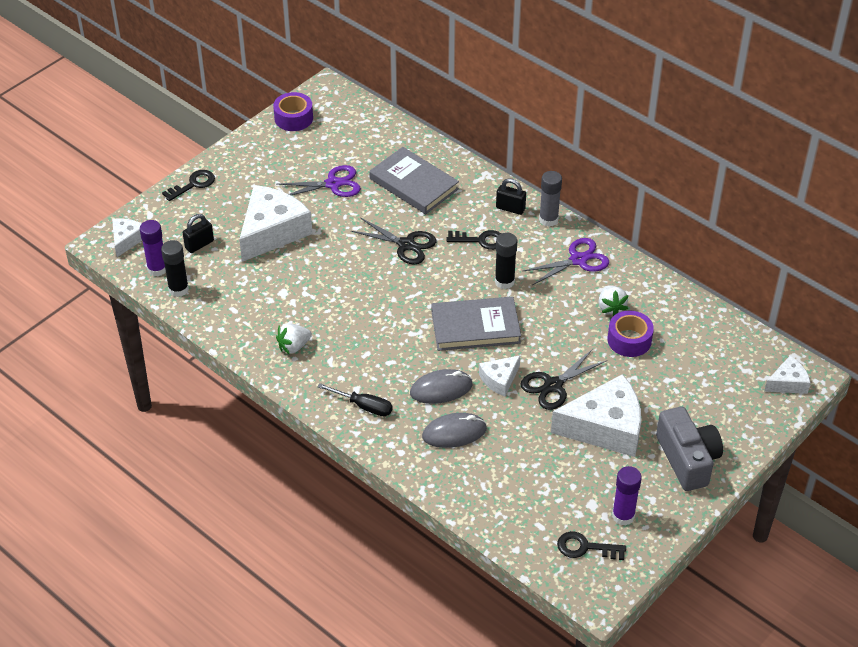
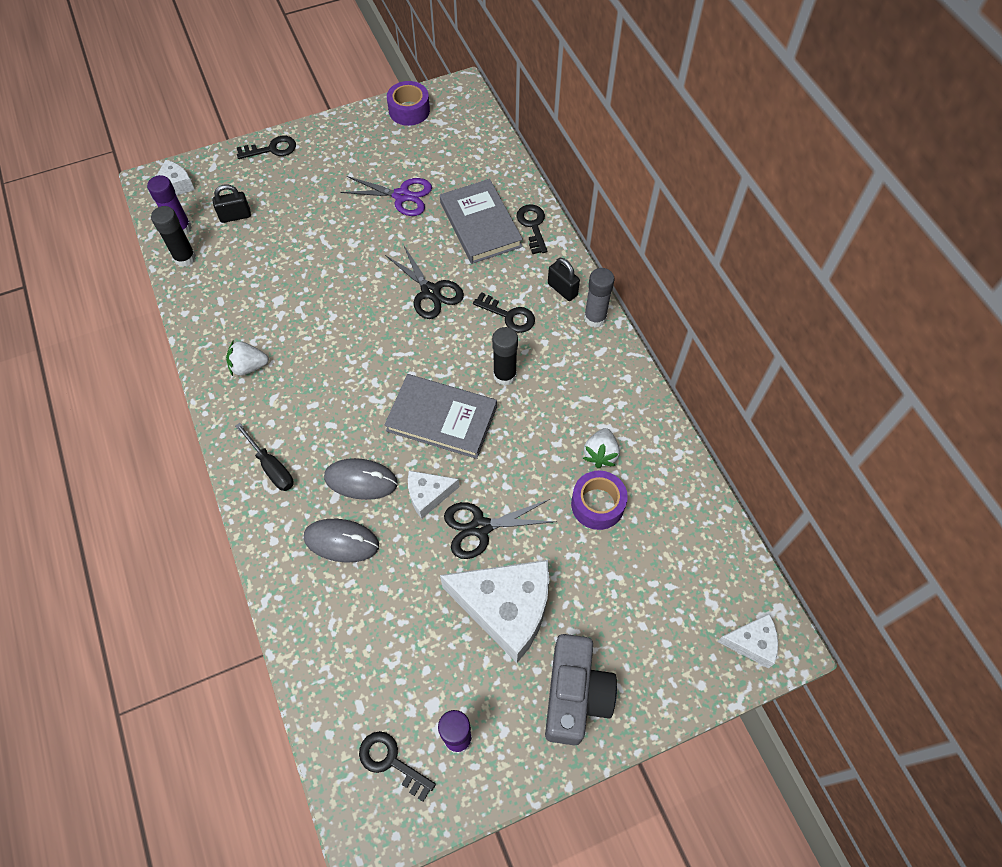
camera: 25 degrees right, 15 degrees up
white cheese [239,185,313,262] -> none
purple scissors [523,238,609,285] -> none
none -> black key [517,204,547,254]

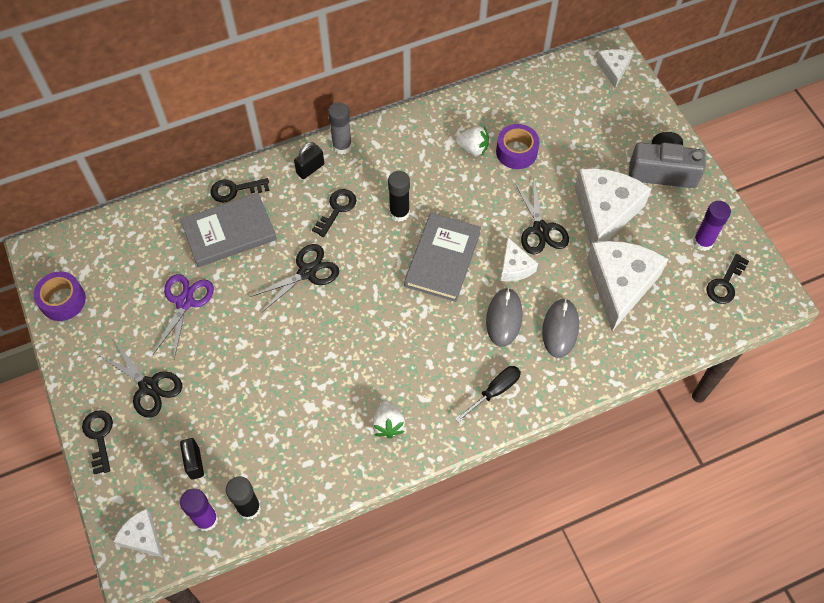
camera: 90 degrees left, 0 degrees up
none -> black scissors [98,340,182,418]
none -> white cheese [587,241,668,331]

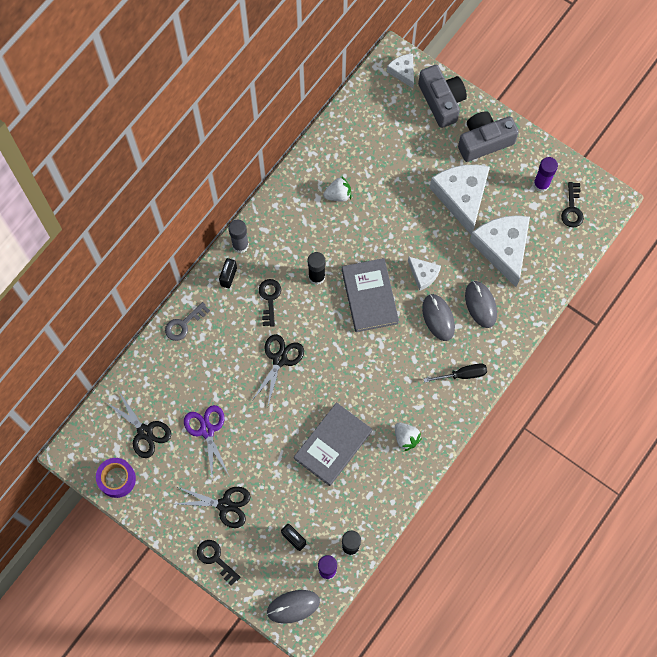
camera: 30 degrees left, 10 degrees up
white cheese [113,509,163,557] -> grey mouse [267,590,320,624]
grey book [180,193,277,267] -> grey book moved to [294,402,372,486]
black key [211,178,270,202] -> grey key [165,302,210,341]
black screwdriver [455,366,521,423] -> black screwdriver turned 60 degrees clockwise [424,363,487,383]
purple tape [496,124,540,169] -> none
black scissors [514,180,569,254] -> black scissors moved to [106,392,171,458]
none -> grey camera [418,65,467,128]

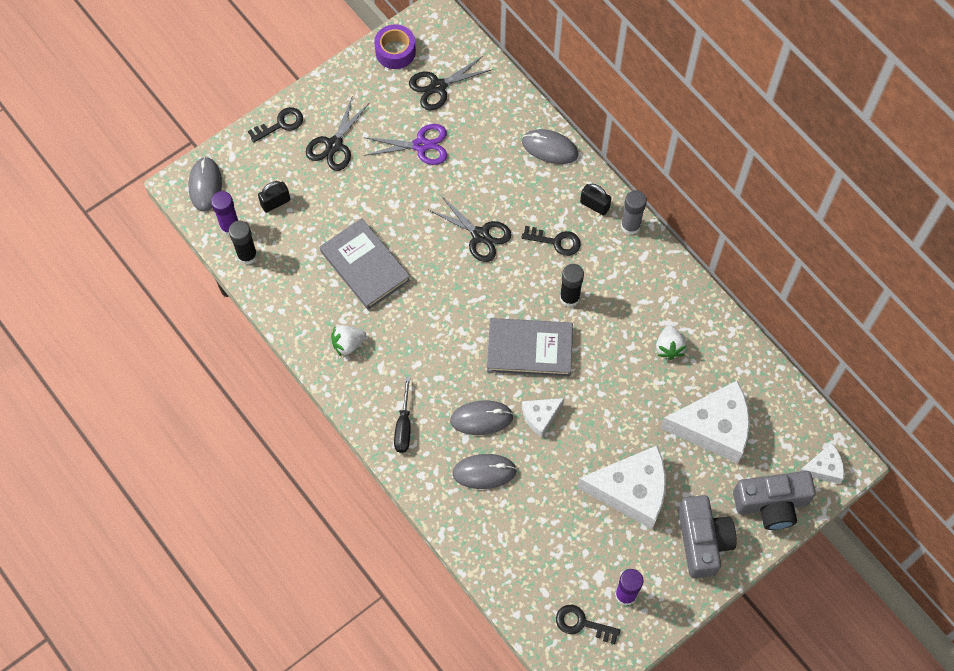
camera: 105 degrees right, 5 degrees down
grey key [165,302,210,341] -> grey mouse [522,129,578,164]
white cheese [469,215,530,287] -> white cheese moved to [661,381,750,463]

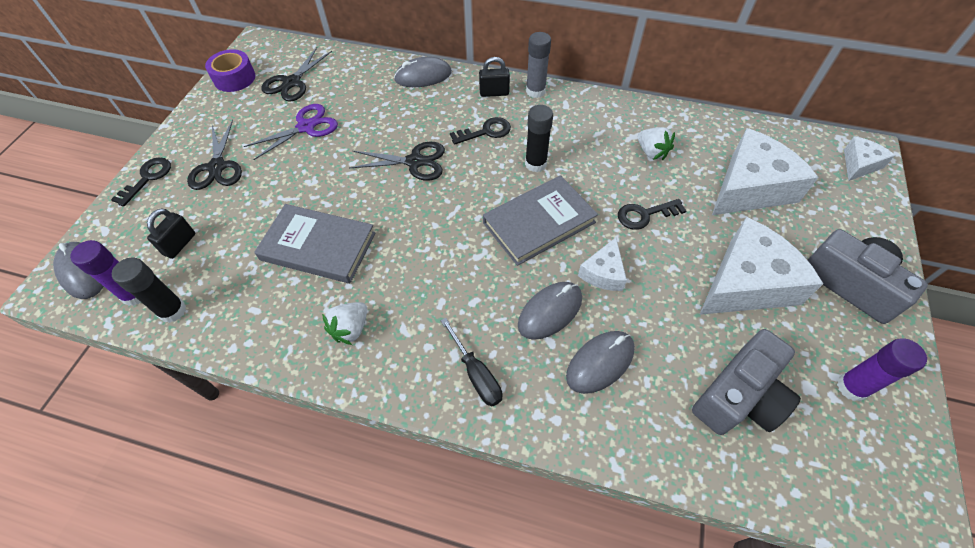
camera: 35 degrees left, 10 degrees down
black key [556,605,620,644] -> black key moved to [618,199,686,230]
grey camera [733,471,816,530] -> grey camera moved to [692,329,801,435]

